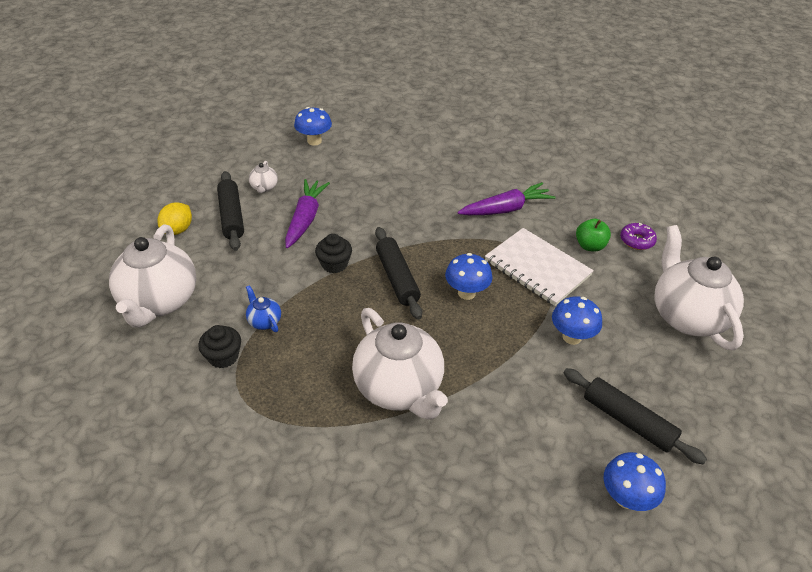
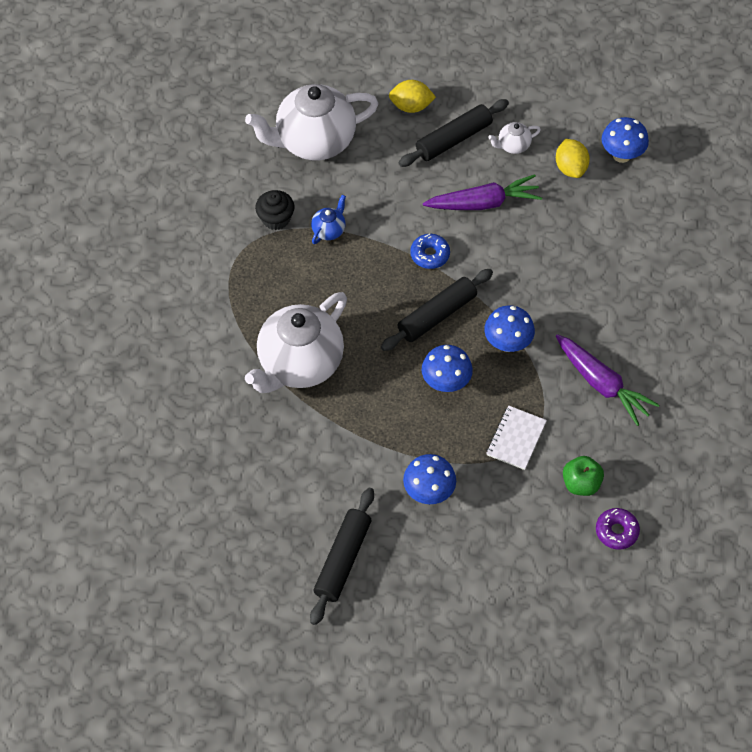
camera: 70 degrees right, 15 degrees up
black cupcake [315,234,352,273] -> blue donut [410,234,450,269]
white notebook [485,228,594,306] -> white notebook [486,405,547,470], size x0.58
blue mushroom [604,452,666,511] -> blue mushroom moved to [484,305,535,352]
white teapot [655,225,744,350] -> none
none -> yellow lemon [556,139,590,178]

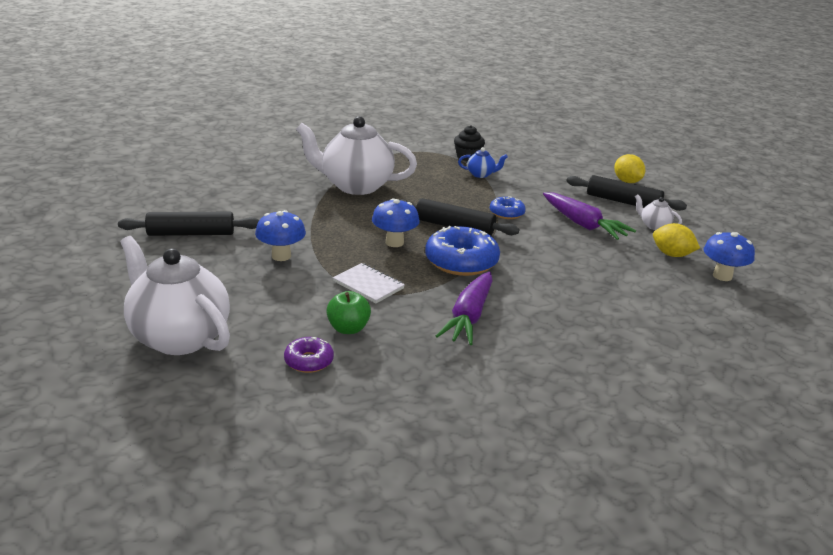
camera: 60 degrees right, 30 degrees down
white teapot [245,84,379,160] -> white teapot moved to [120,236,230,355]
blue mushroom [484,305,535,352] -> blue donut [425,226,500,276]
white notebook [486,405,547,470] -> white notebook turned 45 degrees clockwise [333,263,405,303]
yellow lemon [556,139,590,178] -> yellow lemon turned 75 degrees clockwise [653,223,700,257]

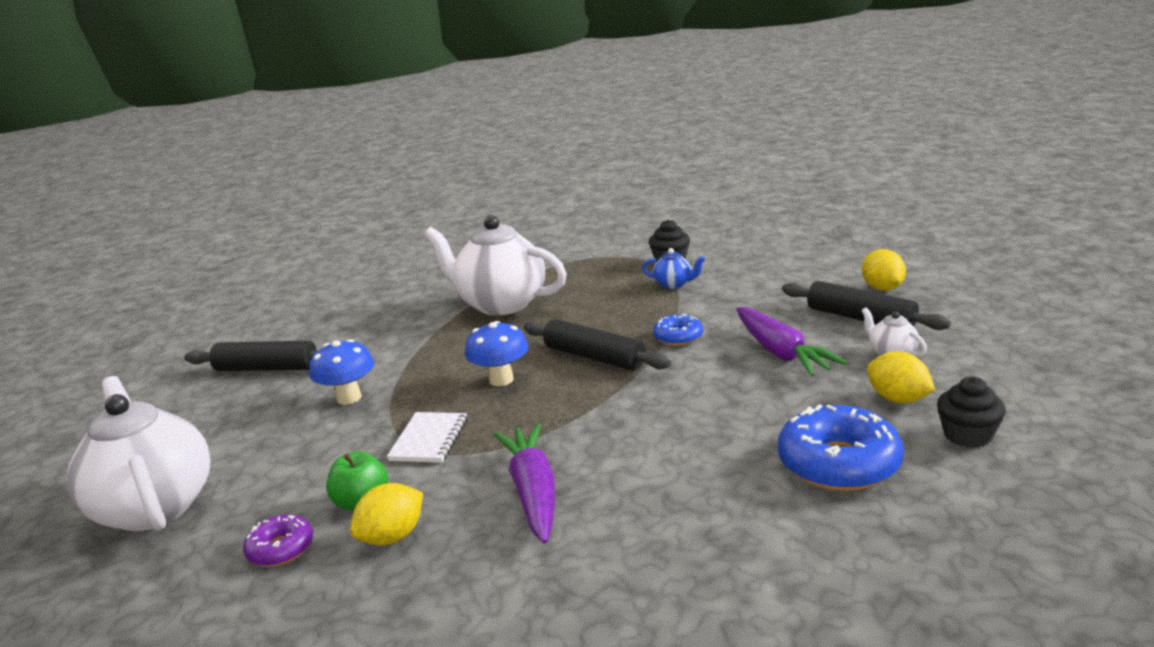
camera: 20 degrees right, 5 degrees down
white notebook [333,263,405,303] -> white notebook turned 45 degrees clockwise [387,412,468,463]
blue donut [425,226,500,276] -> blue donut moved to [778,404,904,491]
purple carrot [436,271,493,345] -> purple carrot turned 135 degrees clockwise [494,424,555,544]
blue mushroom [703,232,755,281] -> black cupcake [937,377,1006,448]
none -> yellow lemon [350,483,423,545]

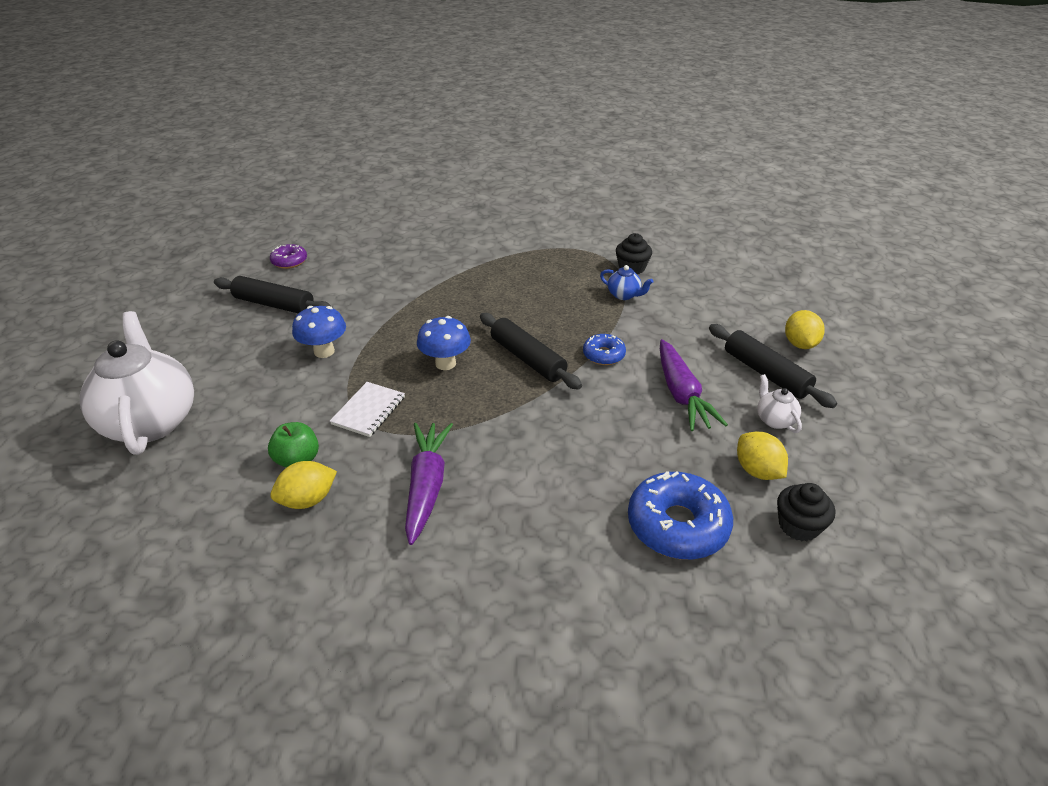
camera: 10 degrees right, 15 degrees up
purple donut [243,514,313,567] -> purple donut moved to [270,244,307,269]
white teapot [424,215,567,315] -> none

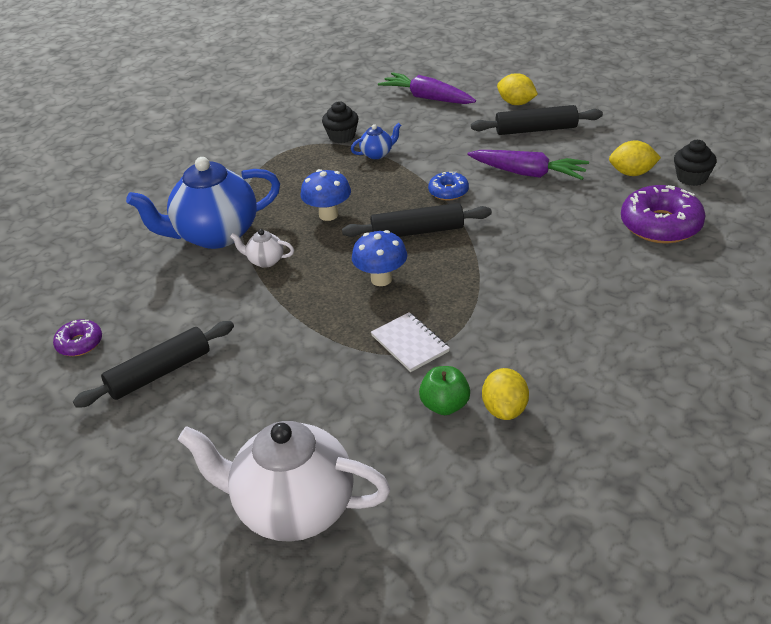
camera: 55 degrees left, 0 degrees up
blue mushroom [292,306,346,358] -> blue mushroom moved to [300,169,351,221]
purple carrot [405,423,453,545] -> purple carrot moved to [378,72,476,104]
blue donut [628,471,733,560] -> purple donut [621,185,706,243]
white teapot [757,374,802,433] -> white teapot moved to [230,229,294,268]
none -> blue teapot [126,157,280,249]

